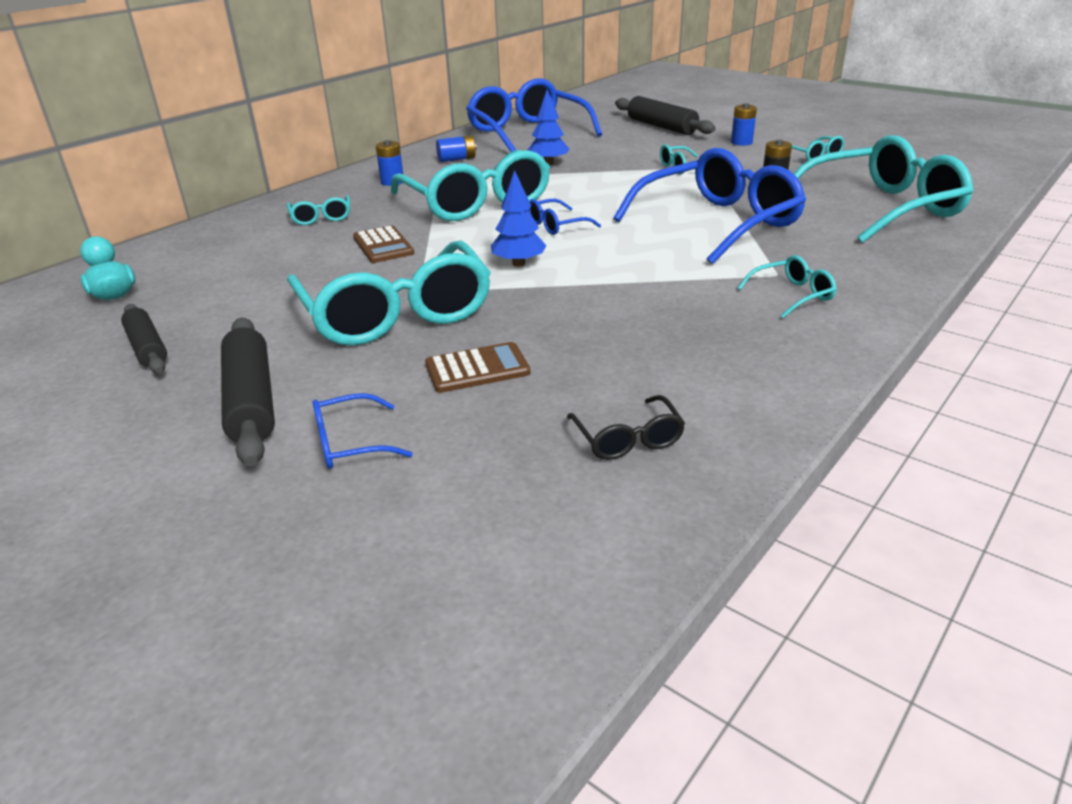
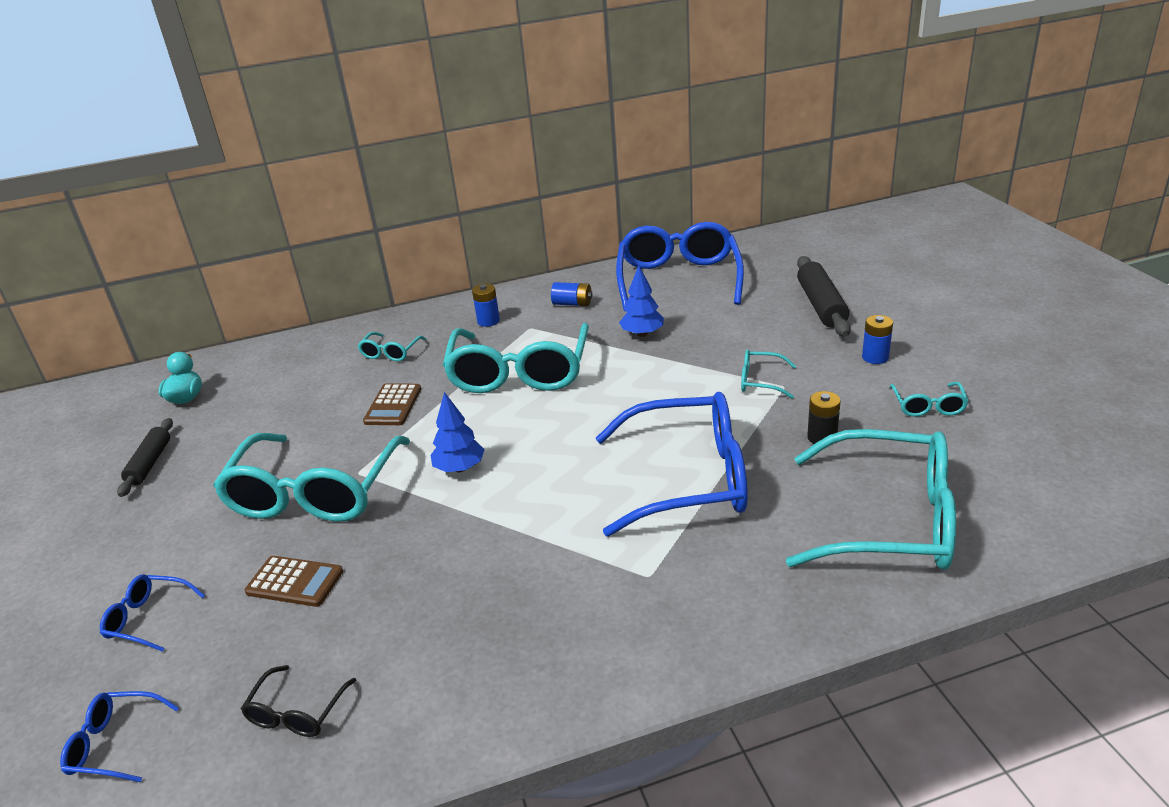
camera: 35 degrees right, 0 degrees up
black rolling pin [221,318,275,466] -> none
blue glasses [528,199,601,235] -> blue glasses moved to [60,691,179,782]
turquoise glasses [737,255,837,318] -> none

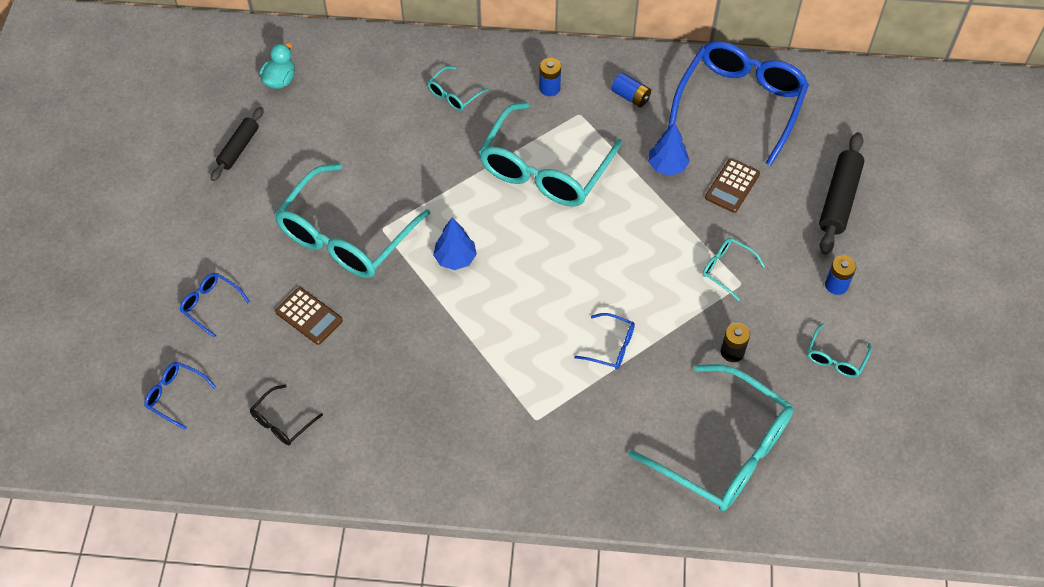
camera: 20 degrees right, 25 degrees up
brown calculator [363,383,421,425] -> brown calculator moved to [705,158,760,213]
blue glasses [596,392,748,537] -> blue glasses [574,313,635,369], size x0.43

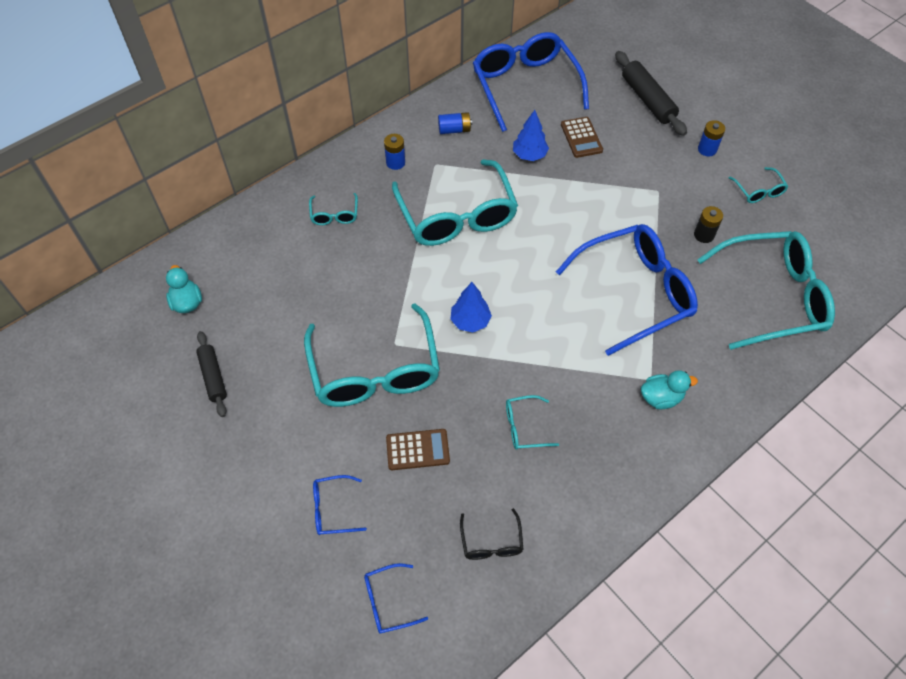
camera: 45 degrees left, 0 degrees up
blue glasses [574,313,635,369] -> blue glasses [556,224,698,356], size x2.32
turquoise glasses [702,238,765,301] -> turquoise glasses moved to [506,395,559,450]
none -> turquoise duck [641,370,698,409]

